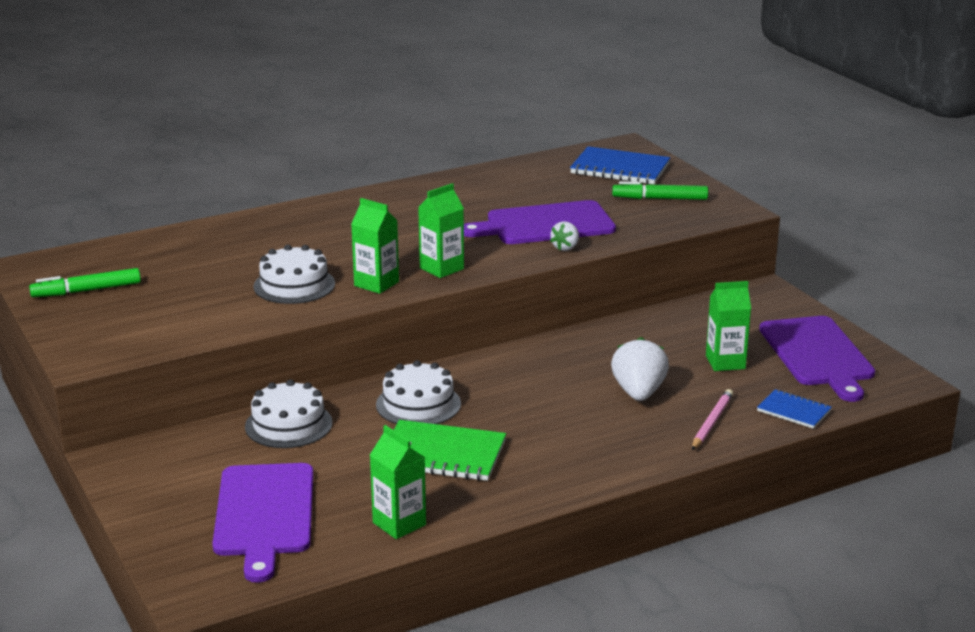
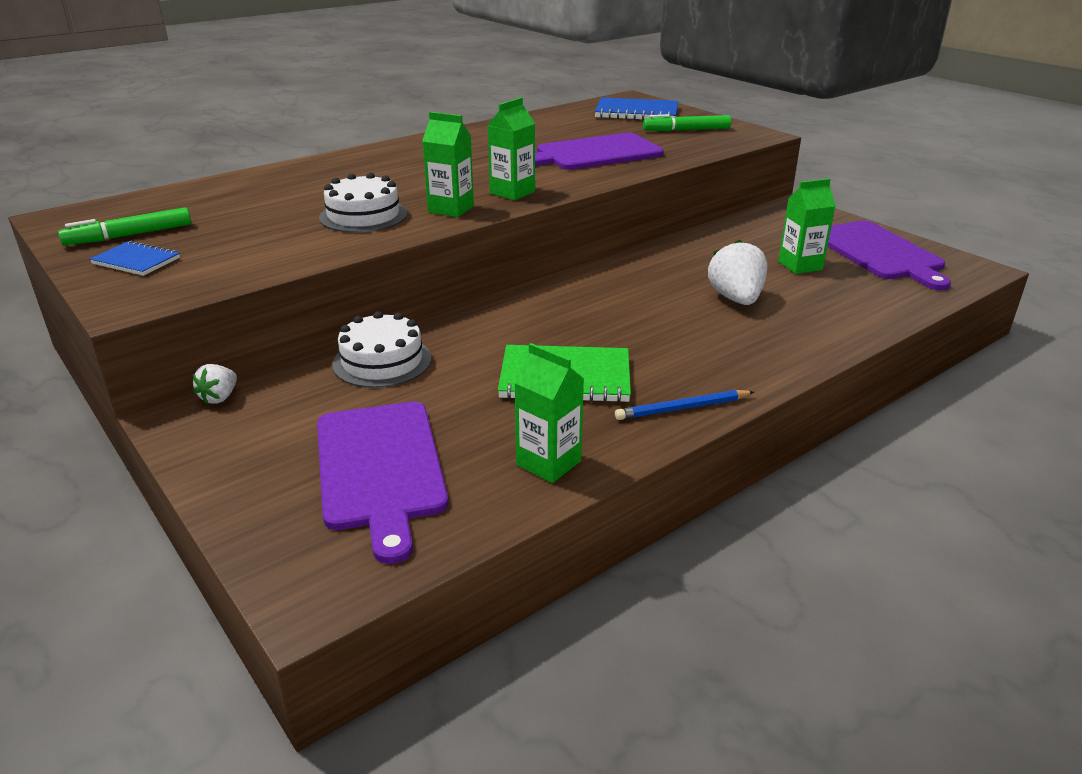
camera: 10 degrees left, 5 degrees up
white cake [376,360,461,424] -> none
white strawberry [550,221,579,251] -> white strawberry moved to [192,364,237,404]
pink pencil [692,389,733,450] -> none
blue notebook [757,389,832,429] -> blue notebook moved to [90,241,180,276]
none -> blue pencil [615,390,754,420]

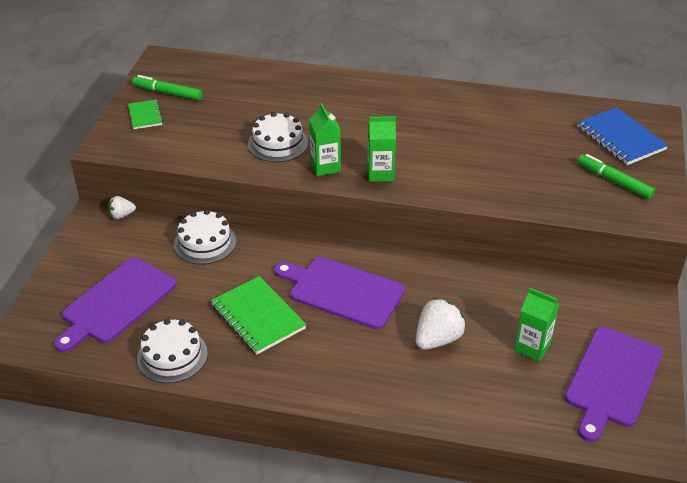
camera: 50 degrees right, 10 degrees up
blue notebook [90,241,180,276] -> green notebook [128,99,163,129]
green carton [514,343,584,483] -> white cake [137,319,208,383]
purple cutting board [535,133,663,170] -> purple cutting board moved to [274,257,405,329]
blue pencil [615,390,754,420] -> none

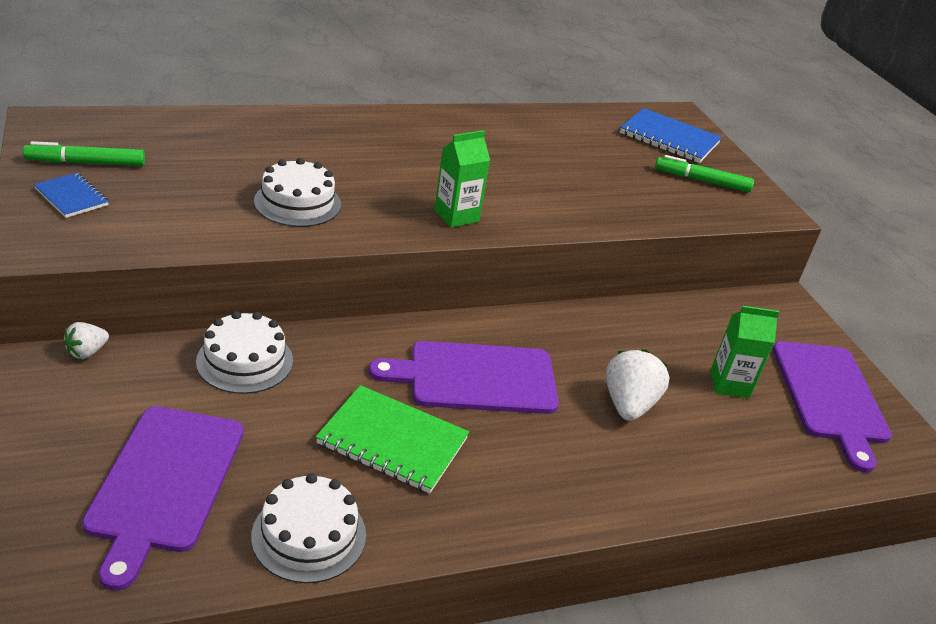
camera: 35 degrees left, 5 degrees down
green notebook [128,99,163,129] -> blue notebook [34,173,109,218]
green carton [309,103,341,176] -> none

